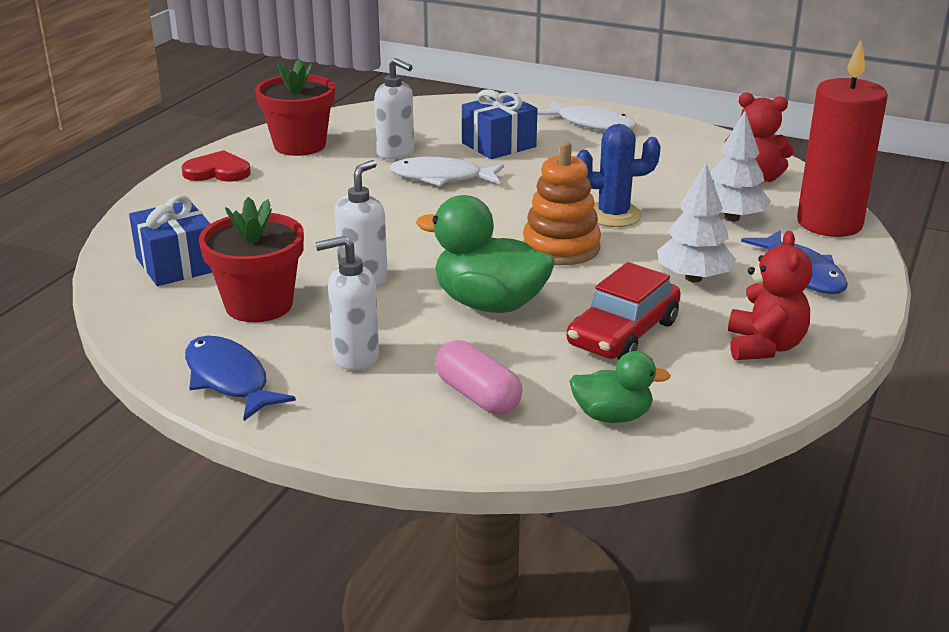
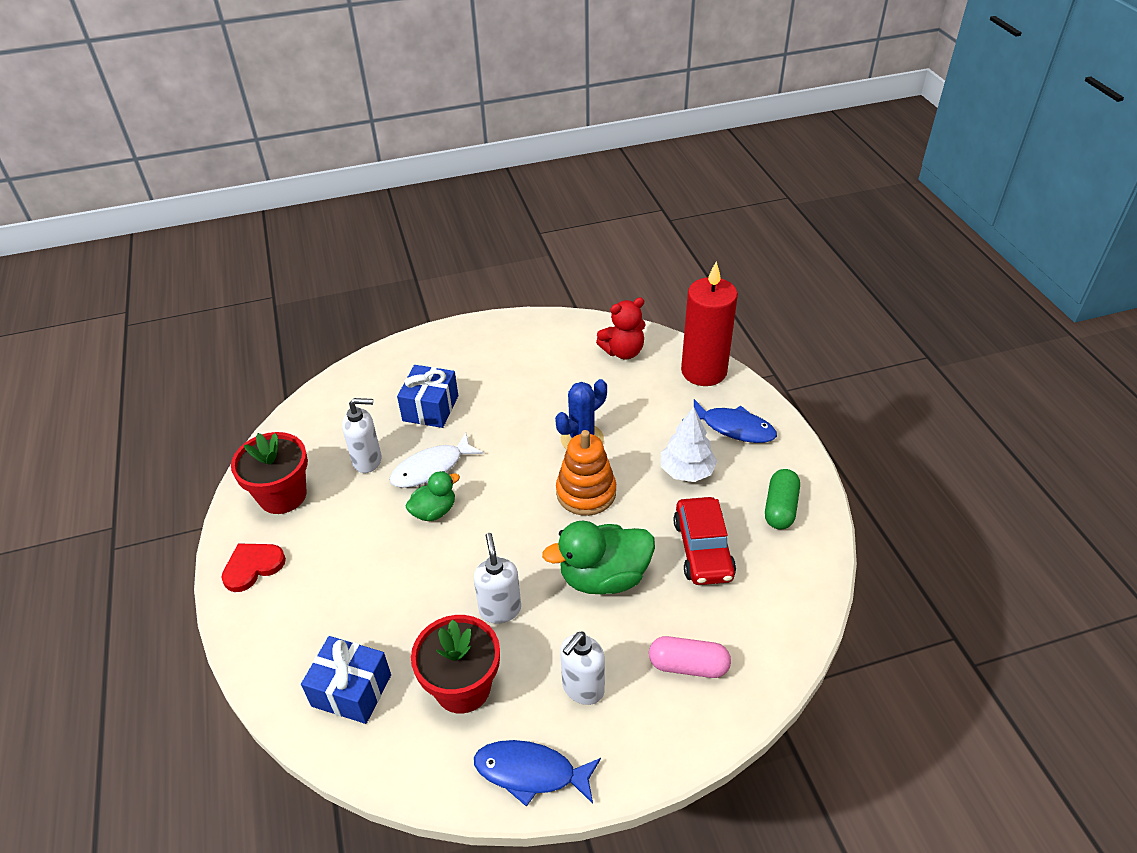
camera: 40 degrees left, 15 degrees up
white fish [537,102,637,131] -> none
green duck [569,351,671,423] -> green duck moved to [405,471,460,521]
white tree [710,111,771,222] -> none
red teddy bear [728,231,812,360] -> green capsule [765,469,800,530]

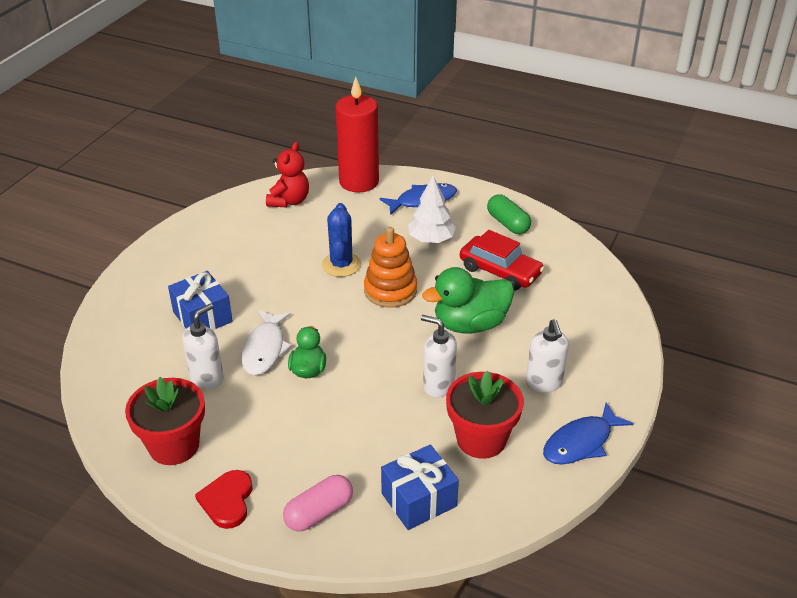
camera: 50 degrees left, 5 degrees down
green duck [542,521,655,594] -> green duck turned 45 degrees clockwise [422,267,514,333]
pink capsule [649,636,731,678] -> pink capsule moved to [283,475,353,531]

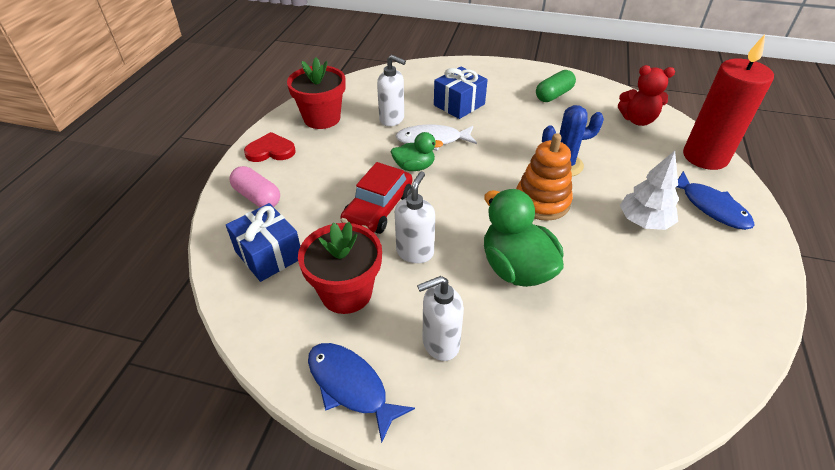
camera: 80 degrees right, 5 degrees up
red car [460,230,544,291] -> red car moved to [340,162,413,234]
green capsule [487,194,531,234] -> green capsule moved to [536,70,576,102]

